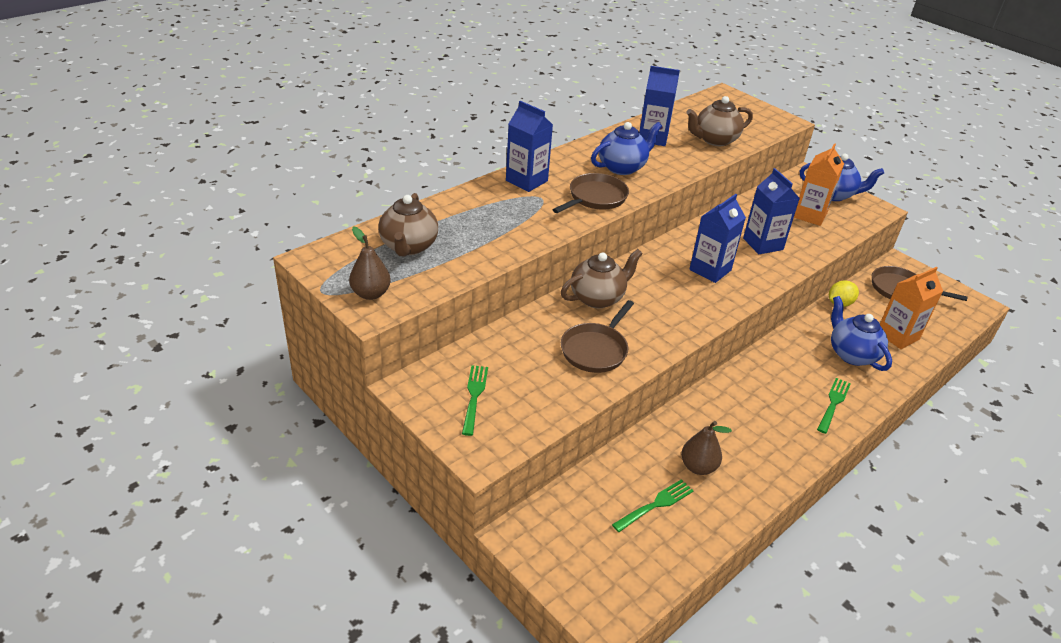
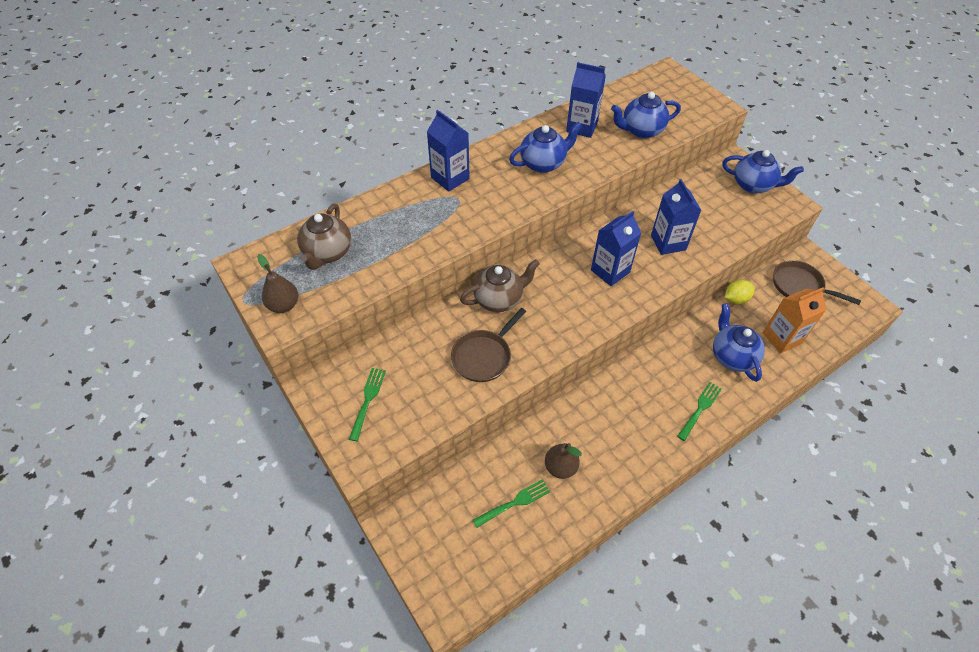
camera: 10 degrees right, 15 degrees up
brown pan [553,173,629,213] -> none
brown teapot [686,96,753,146] -> blue teapot [611,92,681,139]
orange carton [794,143,844,226] -> none

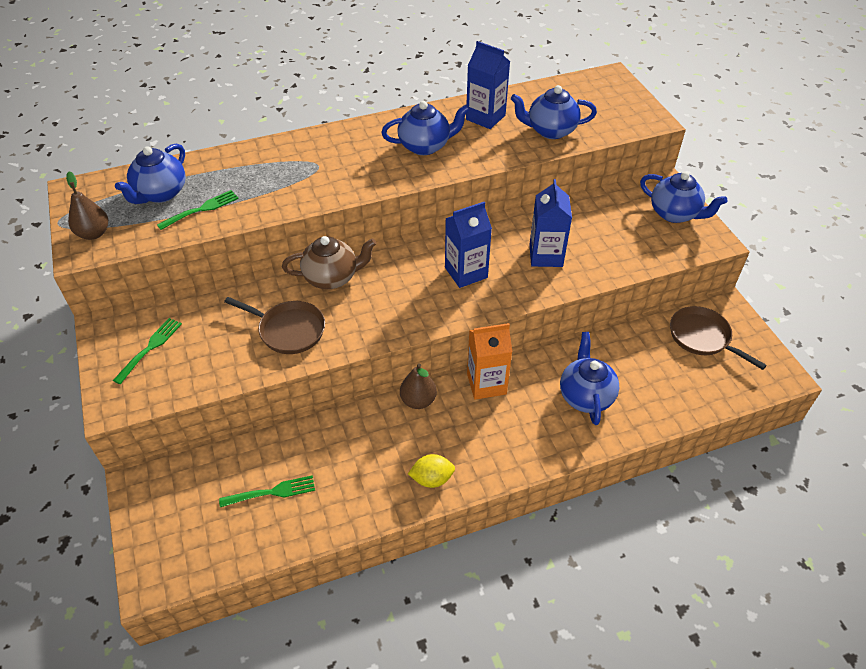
camera: 15 degrees right, 5 degrees down
brown teapot [297,204,351,270] -> blue teapot [115,143,186,204]
blue carton [427,110,470,192] -> none
brown pan [451,308,526,382] -> brown pan turned 120 degrees counterclockwise [224,297,325,354]
brown pear [545,443,582,479] -> brown pear moved to [400,363,437,409]
green fork [677,382,722,441] -> green fork moved to [157,190,239,230]
yellow lemon [725,280,755,304] -> yellow lemon moved to [408,454,455,488]
orange carton [763,287,826,353] -> orange carton moved to [467,323,512,400]

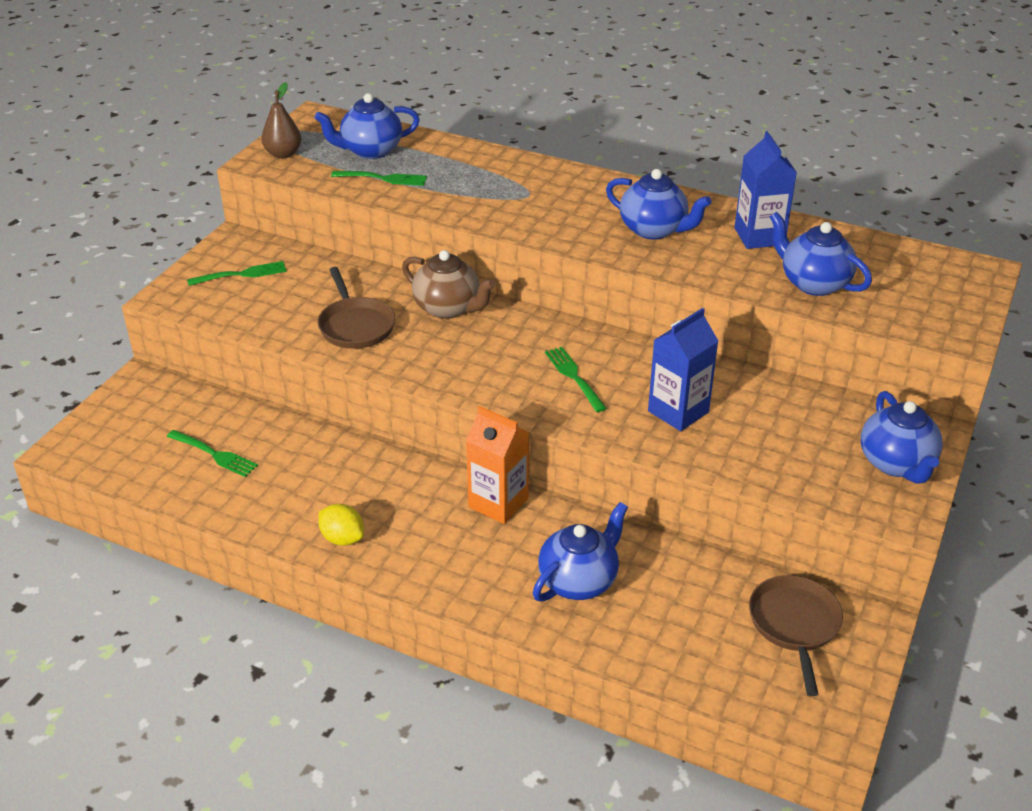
camera: 45 degrees right, 10 degrees down
brown pear [400,363,437,409] -> none
blue carton [445,202,492,288] -> green fork [545,347,607,412]

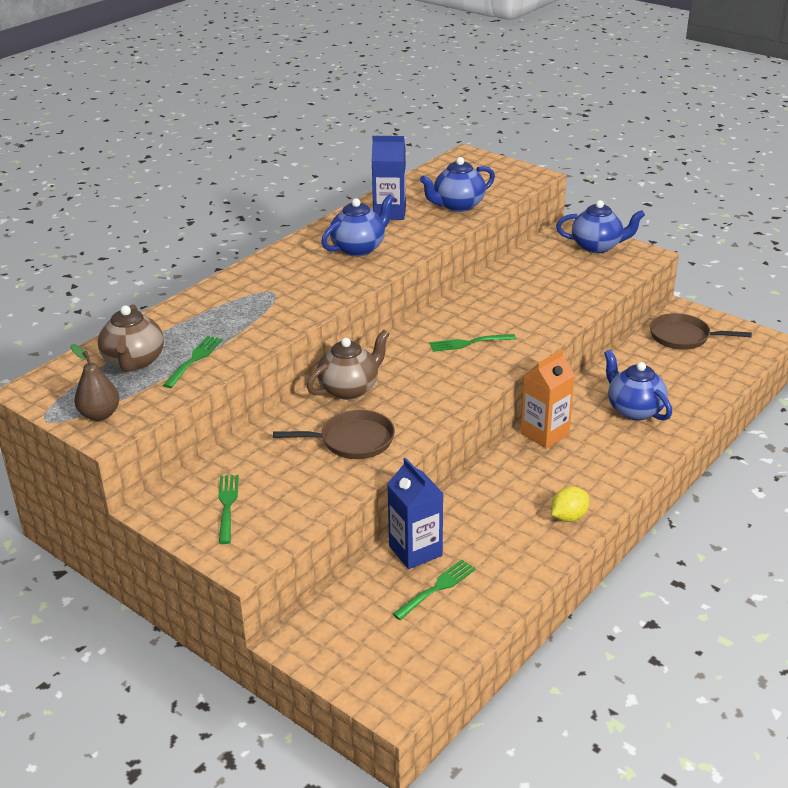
camera: 75 degrees left, 5 degrees down
blue teapot [314,93,420,159] -> brown teapot [98,304,164,372]
blue carton [648,308,718,431] -> blue carton moved to [387,458,444,569]

